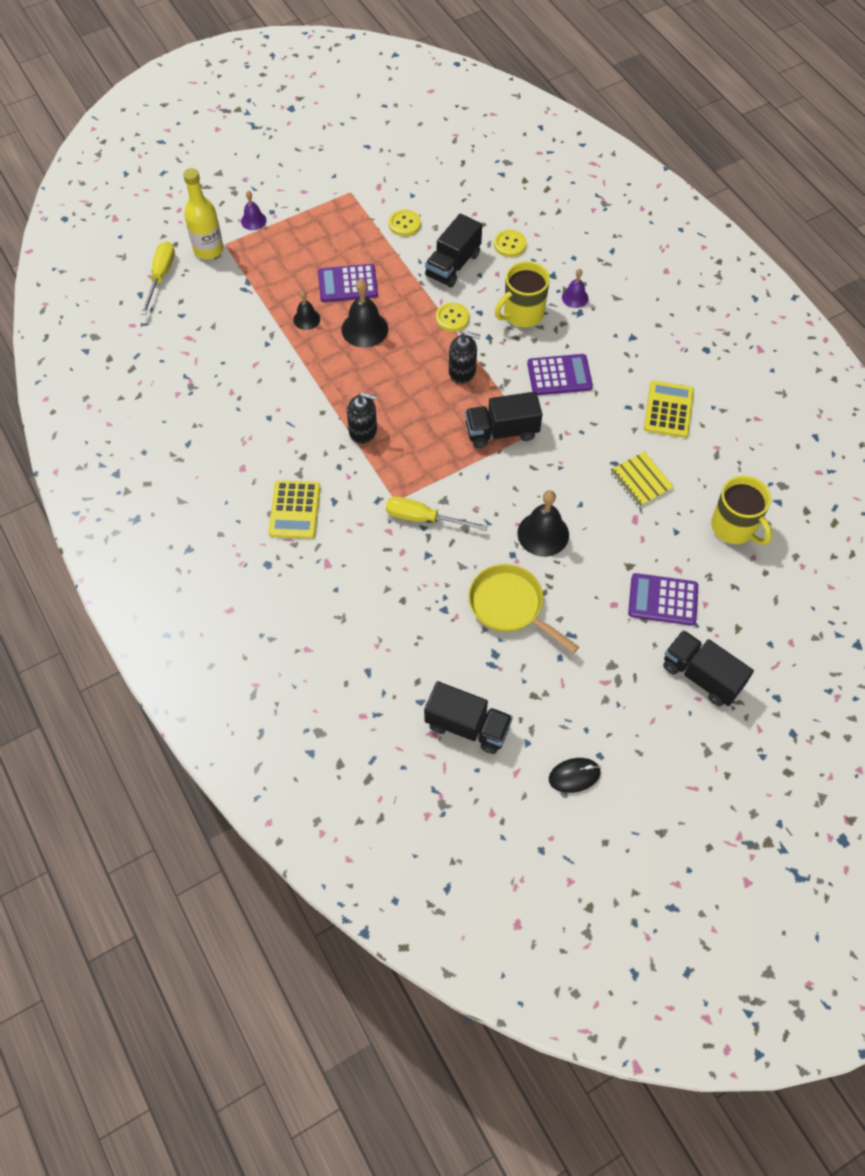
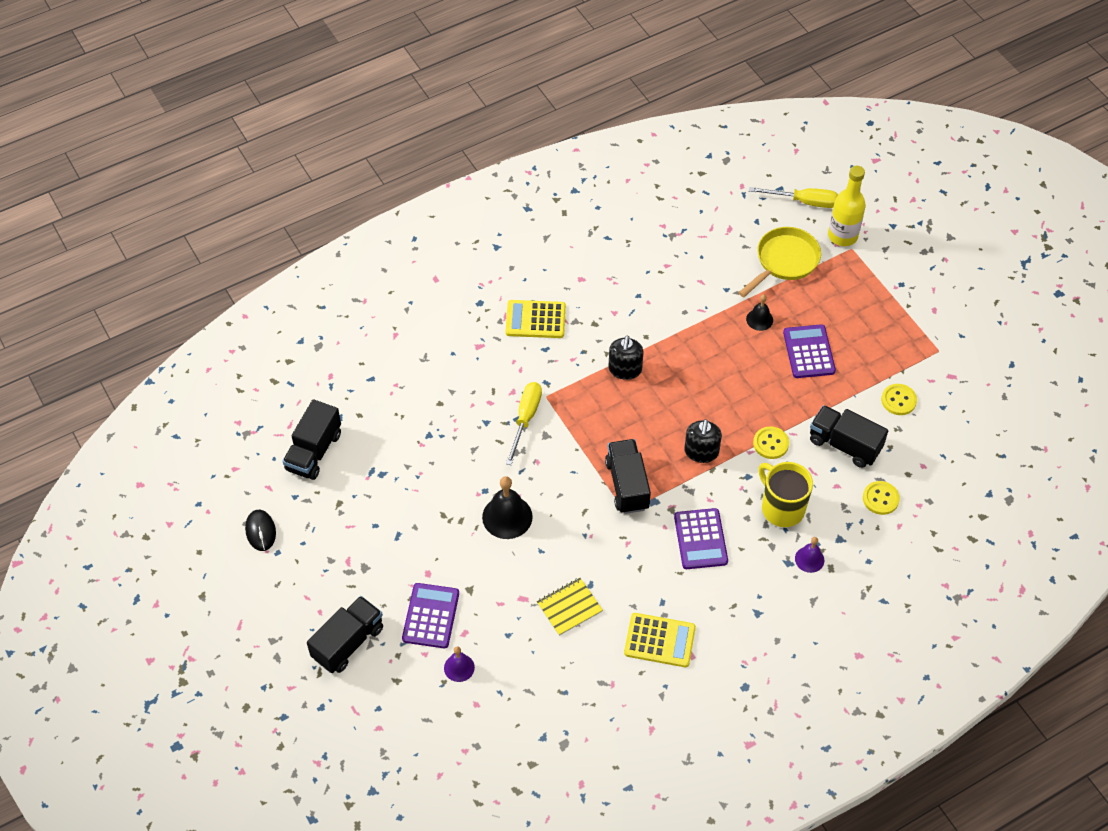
camera: 90 degrees right, 5 degrees down
purple bell [241,191,267,230] -> purple bell moved to [444,646,475,682]
black bell [342,279,388,348] -> none
yellow pan [468,564,579,653] -> yellow pan moved to [738,227,821,297]
yellow mug [711,476,772,545] -> none

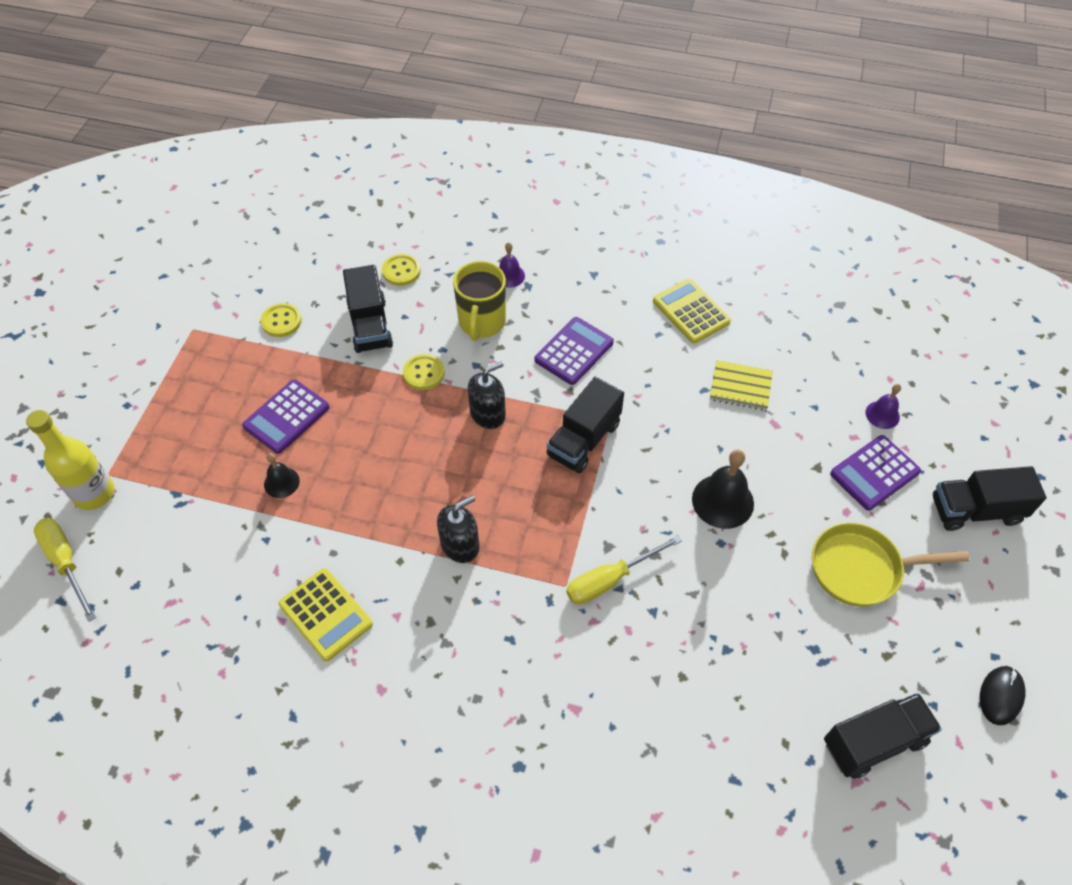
camera: 135 degrees left, 0 degrees up
yellow calculator [506,300,566,338] -> yellow calculator moved to [279,568,373,661]
yellow pan [738,227,821,297] -> yellow pan moved to [812,523,969,607]

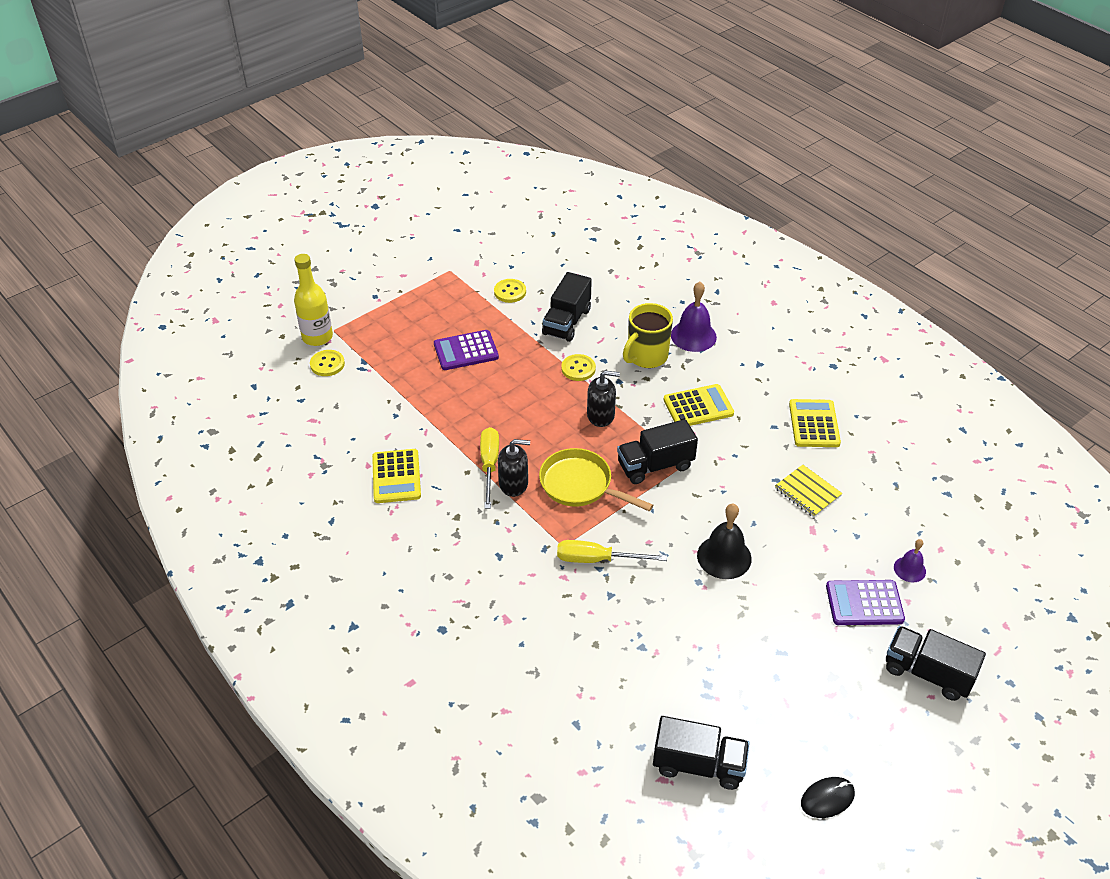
camera: 35 degrees right, 10 degrees down
yellow screwdriver [34,518,96,622] -> yellow screwdriver moved to [480,427,499,509]
black bell [264,453,300,498] -> none
yellow button [382,254,421,286] -> yellow button moved to [310,350,345,376]
purple bell [499,242,525,288] -> purple bell [671,282,717,352], size x1.73
purple calculator [535,317,614,385] -> yellow calculator [663,384,734,426]
yellow pan [812,523,969,607] -> yellow pan moved to [539,448,653,511]

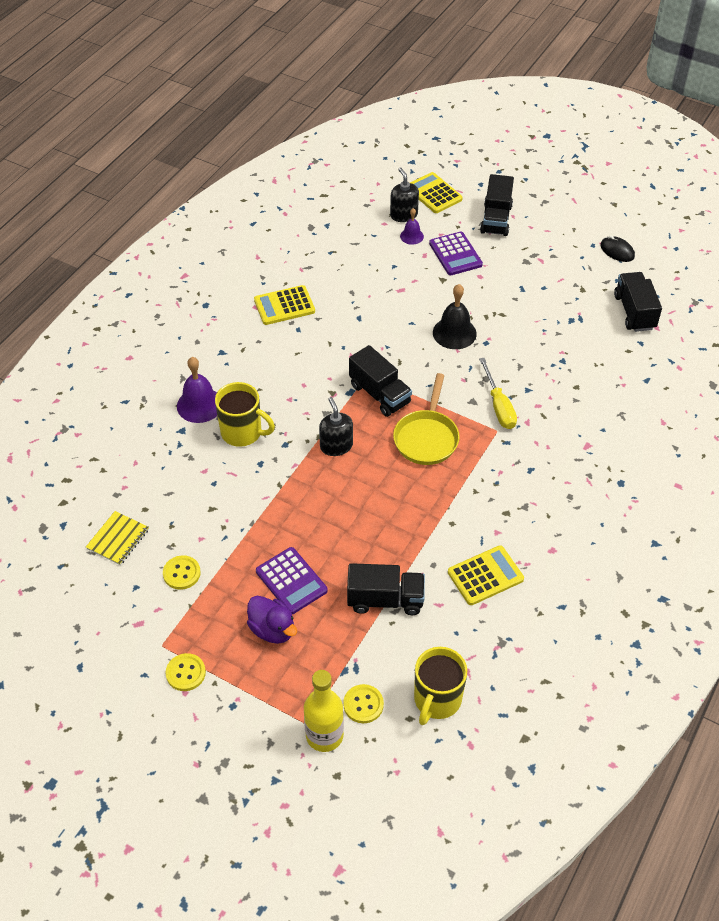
camera: 110 degrees left, 5 degrees up
yellow screwdriver [480,427,499,509] -> none
black soap dispenser [498,439,530,497] -> black soap dispenser moved to [390,168,419,222]
black truck [542,272,592,342] -> black truck moved to [347,563,425,615]
yellow button [561,354,596,381] -> yellow button moved to [165,653,206,691]
yellow calculator [663,384,734,426] -> yellow calculator moved to [410,172,463,213]
yellow notebook [775,465,842,517] -> yellow notebook moved to [86,511,149,565]
none -> purple duck [247,595,297,644]
none -> yellow mug [414,647,467,725]

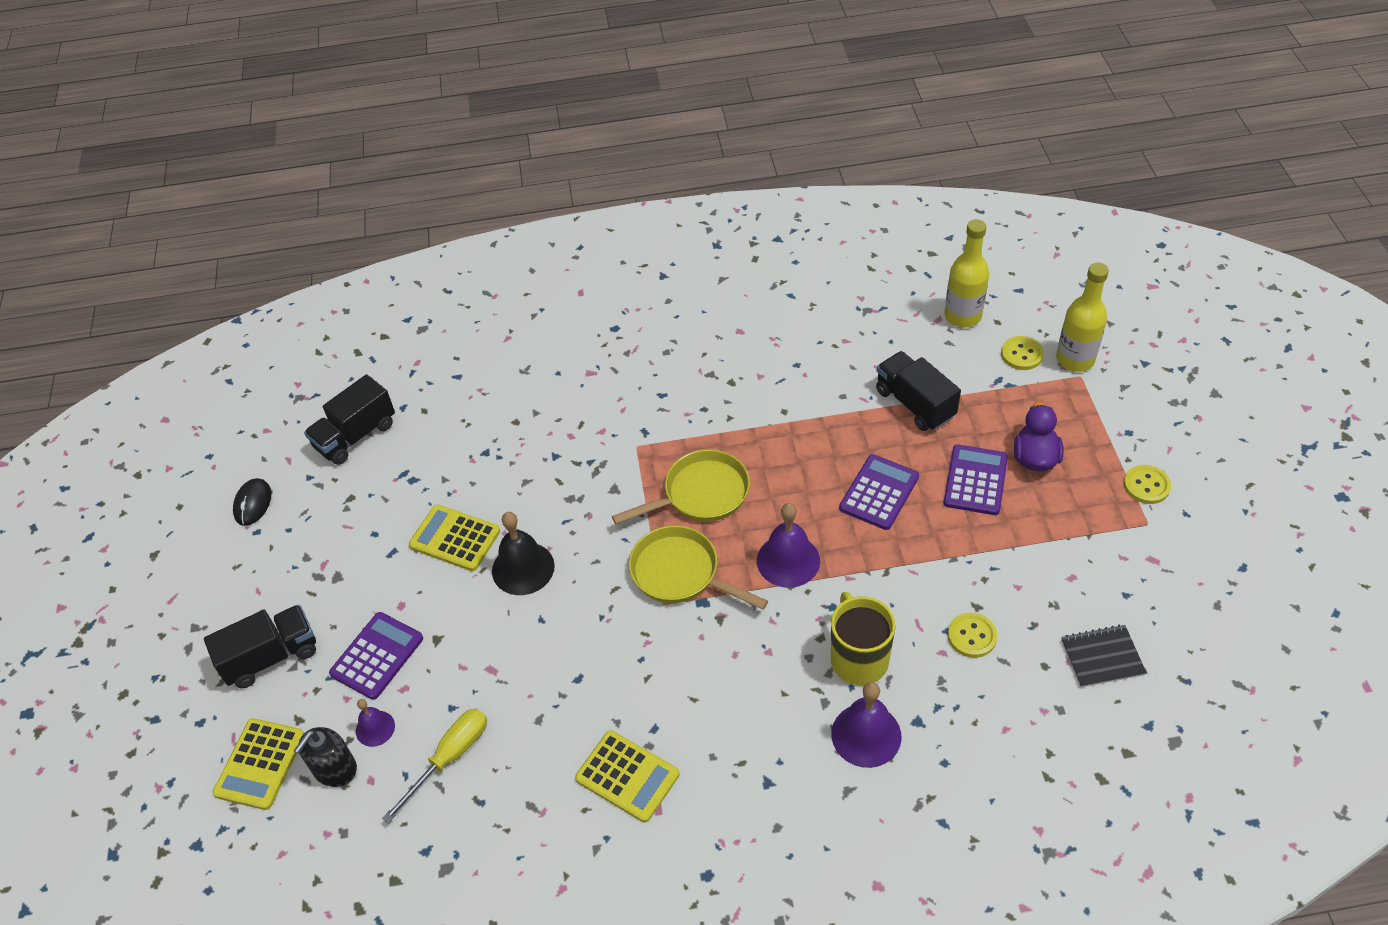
camera: 125 degrees left, 0 degrees up
yellow notebook [86,511,149,565] -> black notebook [1061,625,1147,688]
yellow button [163,555,201,590] -> yellow button moved to [948,613,998,658]
black soap dispenser [319,397,353,456] -> purple bell [757,503,820,588]
black truck [349,345,412,417] -> yellow pan [629,525,768,610]
yellow mug [414,647,467,725] -> yellow bottle [944,219,989,327]
yellow calculator [448,545,524,605] -> yellow calculator moved to [409,504,500,571]
yellow screwdriver [479,358,517,429] -> yellow screwdriver moved to [382,708,487,823]
none -> purple calculator [839,454,919,530]

